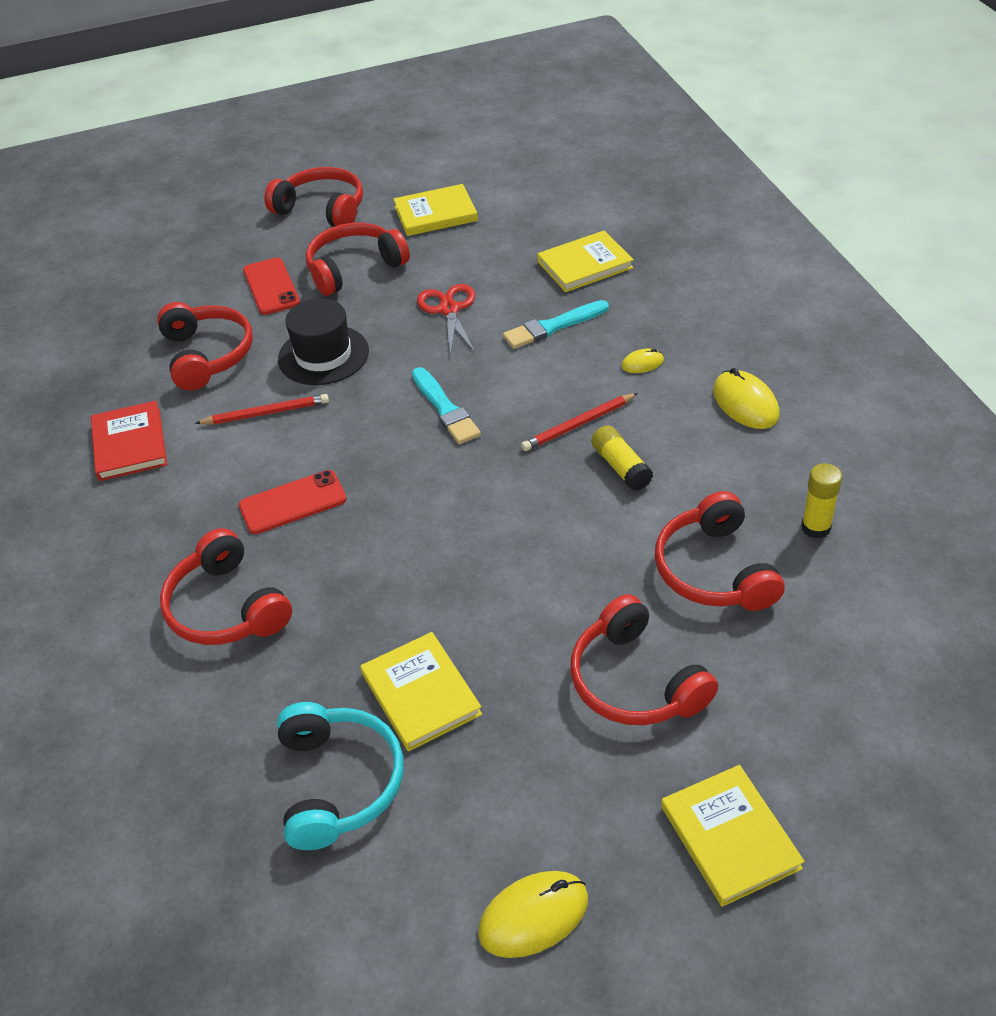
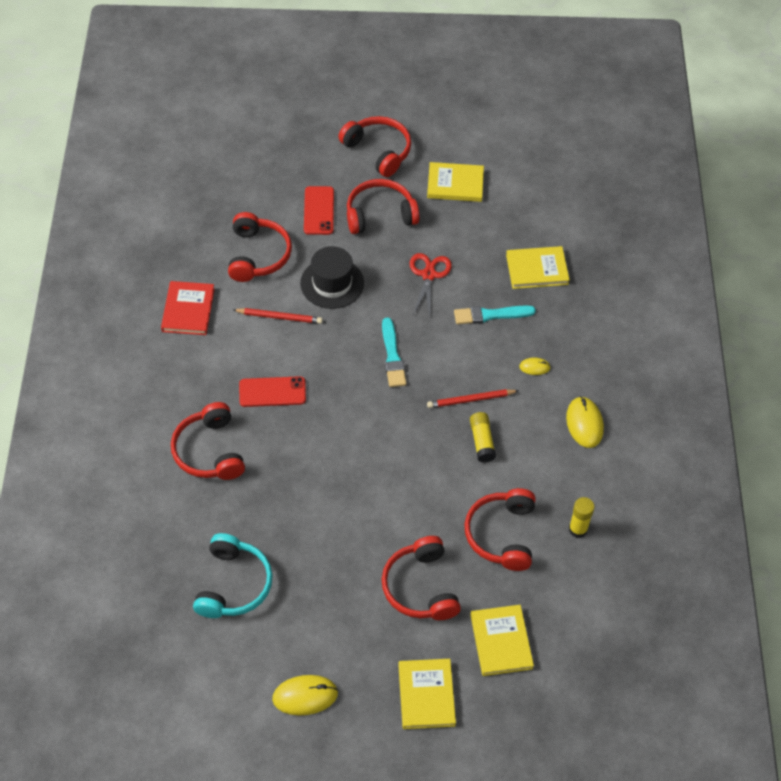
camera: 15 degrees right, 10 degrees up
yellow book [360,632,482,751] -> yellow book moved to [470,605,534,676]

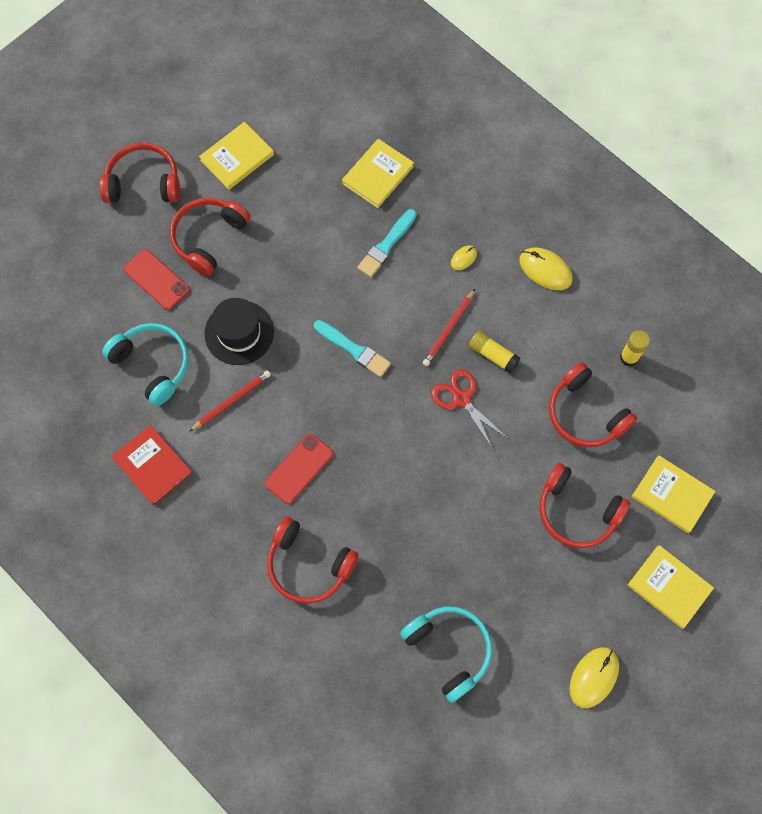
camera: 45 degrees left, 15 degrees up
red headphones [228,212,292,282] -> turquoise headphones [102,323,189,406]
red scissors [409,253,452,315] -> red scissors moved to [431,369,507,449]

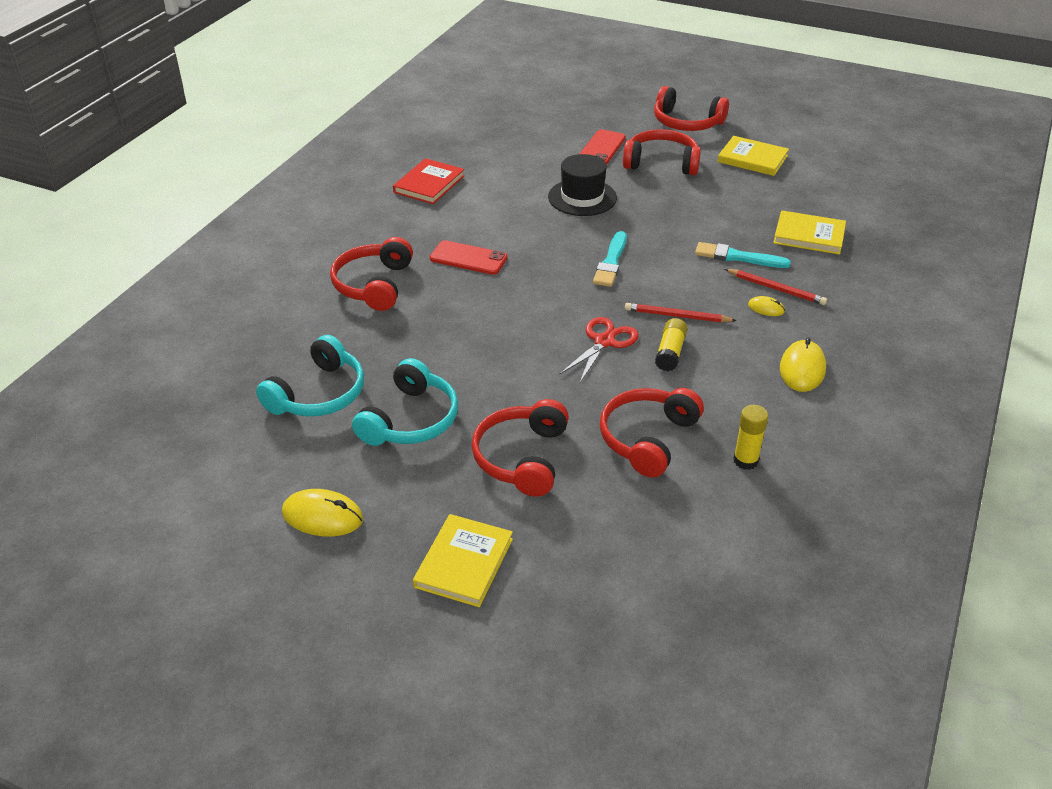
camera: 70 degrees right, 30 degrees down
red headphones [100,142,180,203] -> red headphones turned 135 degrees clockwise [654,86,729,131]
turquoise headphones [102,323,189,406] -> turquoise headphones moved to [352,358,458,446]
red pencil [189,370,271,432] -> red pencil moved to [725,269,827,305]
yellow book [632,455,715,533] -> none

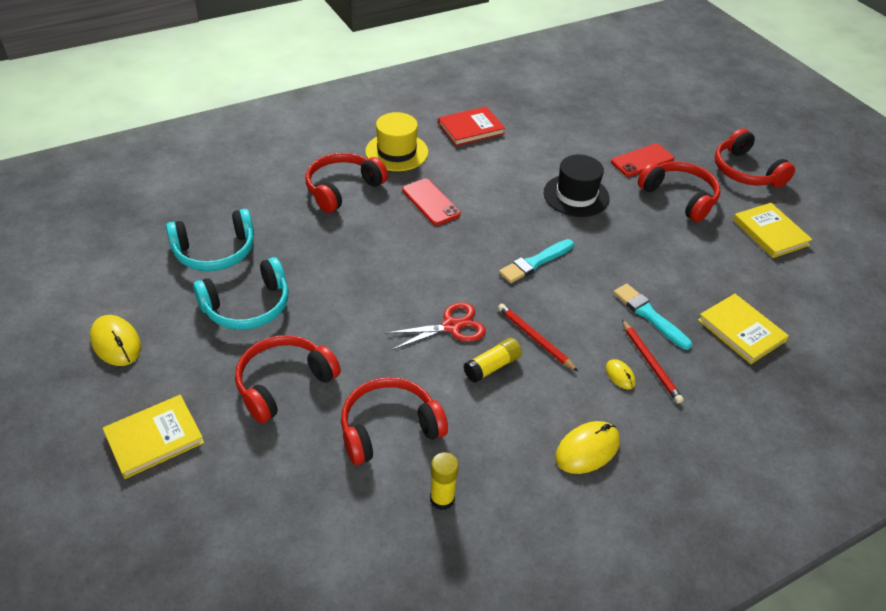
camera: 35 degrees right, 5 degrees up
none -> yellow hat [365,112,428,171]

